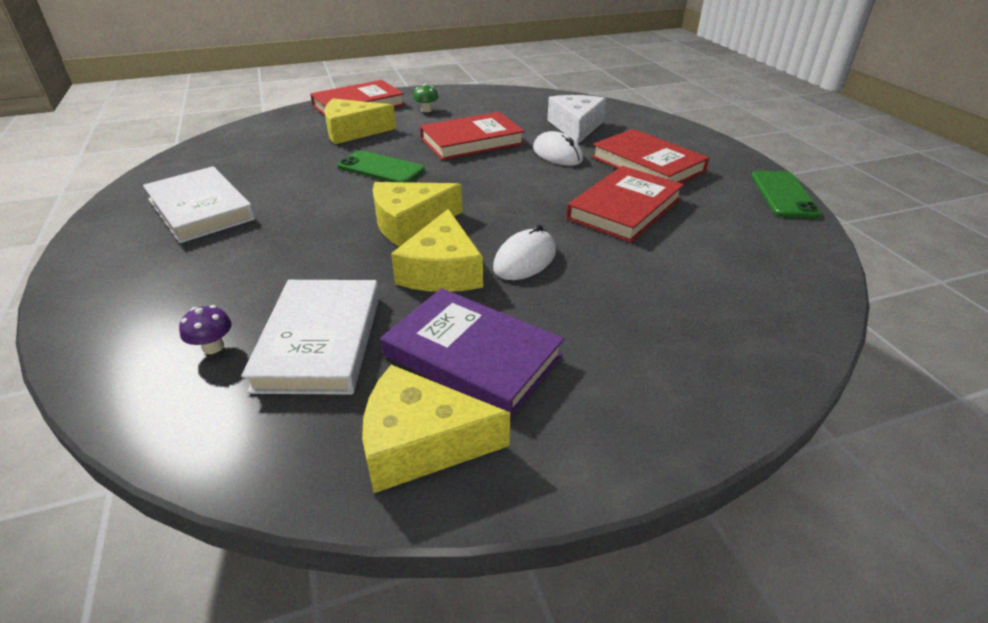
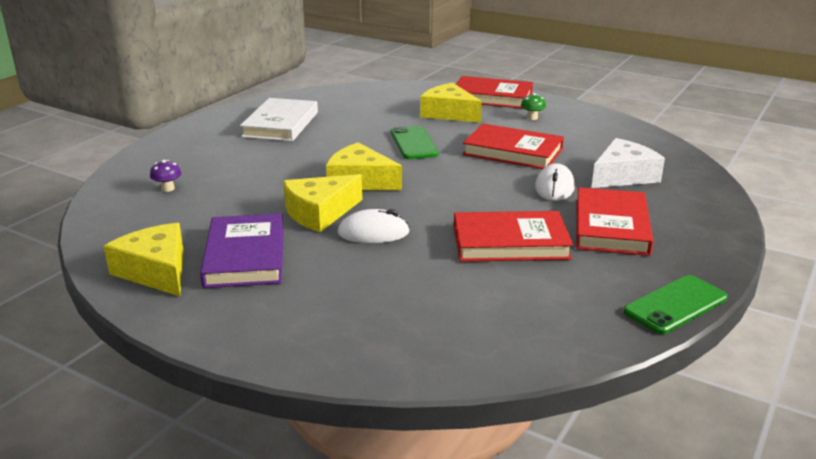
camera: 50 degrees right, 10 degrees down
white book [241,280,380,395] -> none

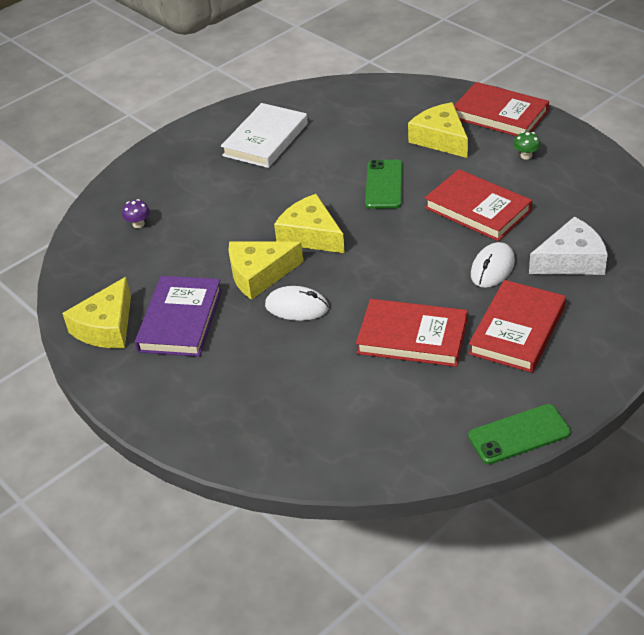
camera: 20 degrees right, 15 degrees up
yellow cheese [104,223,184,296] -> yellow cheese turned 135 degrees counterclockwise [62,277,131,348]

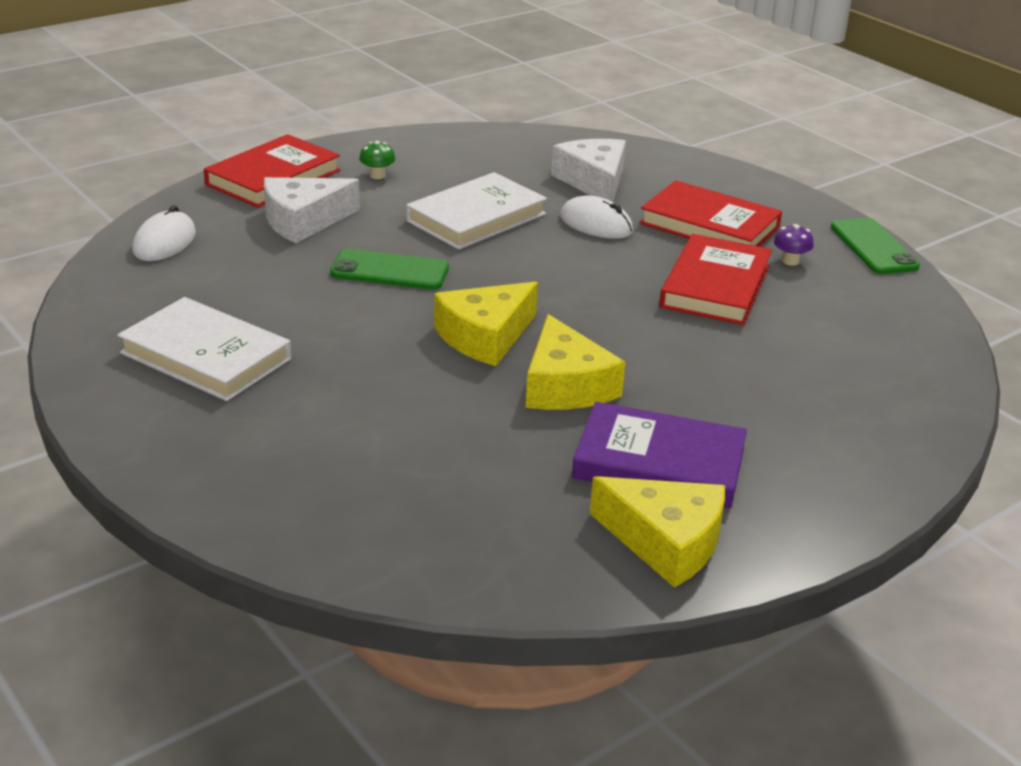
camera: 90 degrees left, 10 degrees down
purple mushroom [122,199,150,228] -> purple mushroom moved to [774,224,814,266]
white mouse [265,286,329,321] -> white mouse moved to [132,205,196,261]
yellow cheese [408,102,468,158] -> white cheese [264,177,360,243]
red book [425,169,532,241] -> white book [406,172,547,250]

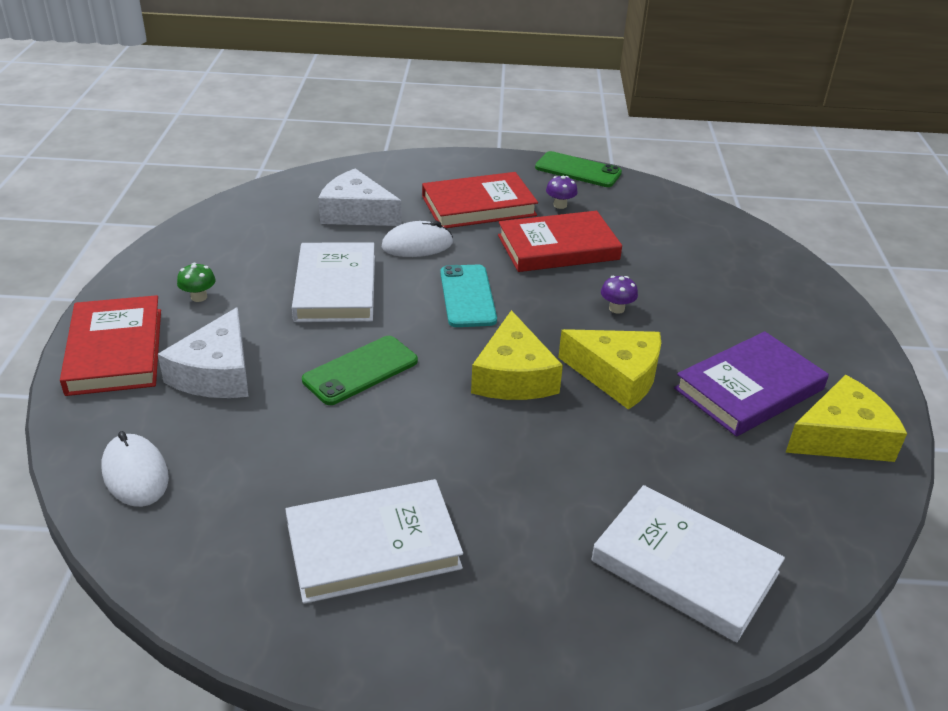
camera: 50 degrees left, 5 degrees up
red book [659,234,772,325] -> red book turned 75 degrees counterclockwise [498,211,622,272]
none -> turquoise phone [440,265,497,327]
none -> white book [591,485,785,642]
none -> purple mushroom [601,276,638,314]

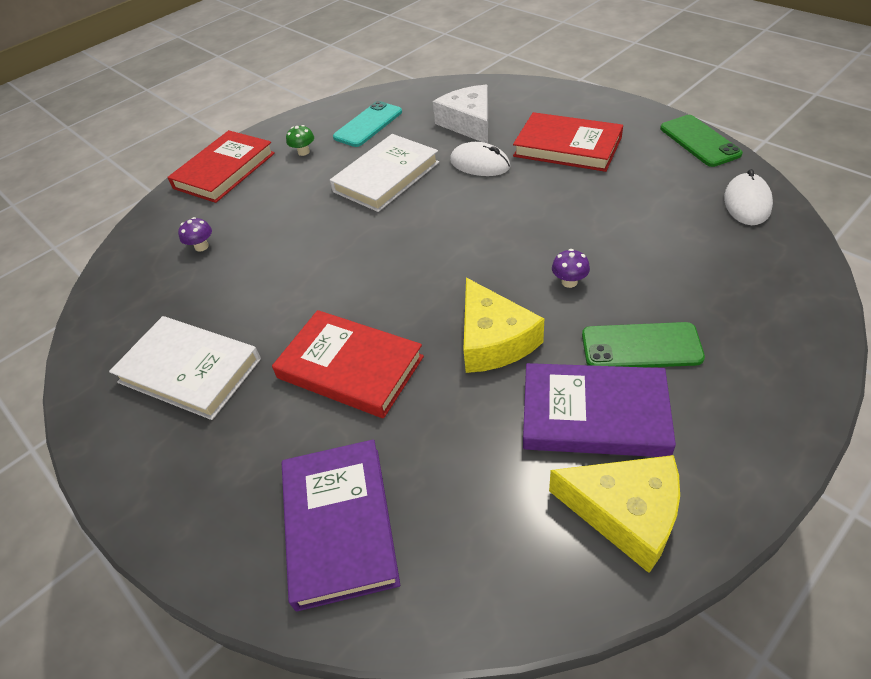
camera: 50 degrees right, 10 degrees up
white mouse [101,431,169,507] -> white mouse moved to [724,169,773,225]
white cheese [158,307,249,398] -> none
green phone [302,336,418,405] -> green phone moved to [582,322,705,367]
turquoise phone [440,265,497,327] -> turquoise phone moved to [333,101,402,147]
yellow cheese [471,310,563,400] -> none
red book [498,211,622,272] -> red book moved to [272,310,424,418]
purple mushroom [546,176,578,209] -> purple mushroom moved to [178,217,212,252]
white book [591,485,785,642] -> purple book [282,439,400,612]

